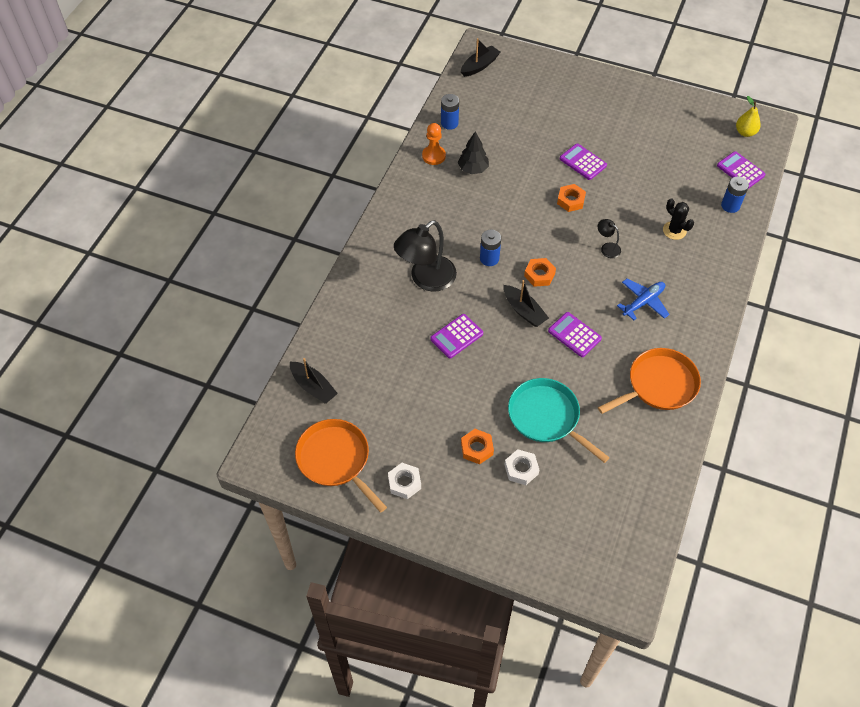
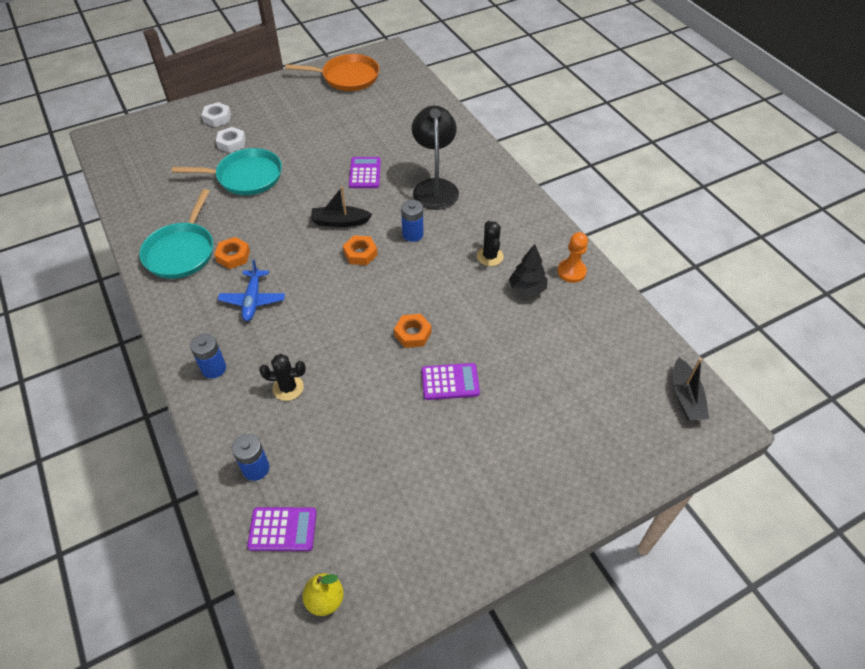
camera: 130 degrees right, 5 degrees down
black boat [290,358,338,404] -> none
white nut [388,463,421,499] -> white nut moved to [201,102,231,127]
blue battery [441,94,459,130] -> blue battery moved to [190,333,226,379]
orange nut [461,429,494,465] -> orange nut moved to [214,237,250,269]
purple calculator [548,312,602,357] -> none
black lamp [598,219,621,258] -> none
orange pan [598,348,701,414] -> turquoise pan [139,189,213,279]
none -> black cactus [477,221,504,266]

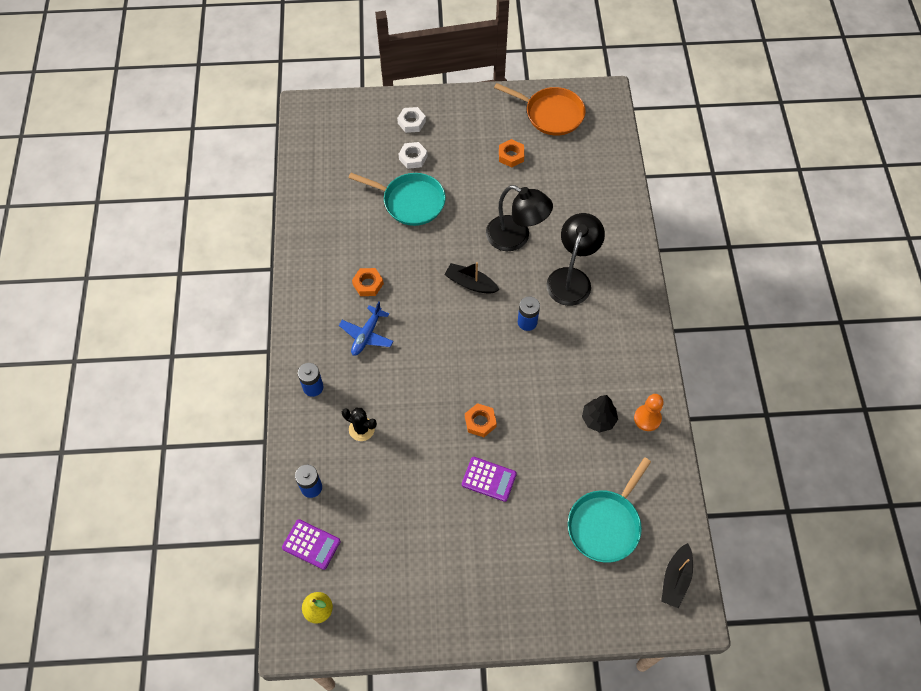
camera: 25 degrees right, 10 degrees up
turquoise pan [139,189,213,279] -> turquoise pan moved to [568,457,651,563]
orange nut [343,235,378,265] -> orange nut moved to [499,139,524,168]
purple calculator [349,157,381,188] -> black lamp [486,185,553,251]
black cactus [477,221,504,266] -> none

